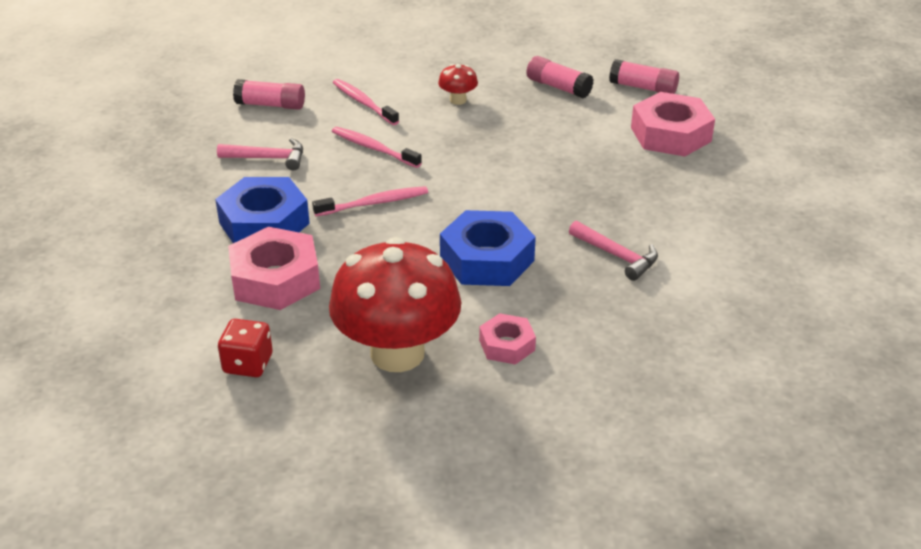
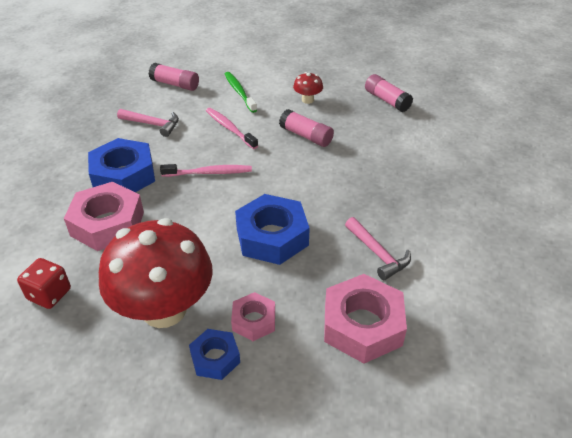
camera: 15 degrees right, 5 degrees up
pink toothbrush [333,79,399,125] -> green toothbrush [225,72,257,113]
pink glue stick [609,59,679,94] -> pink glue stick moved to [279,109,334,147]
pink nut [631,92,715,157] -> pink nut moved to [324,274,407,364]
none -> blue nut [189,329,240,380]

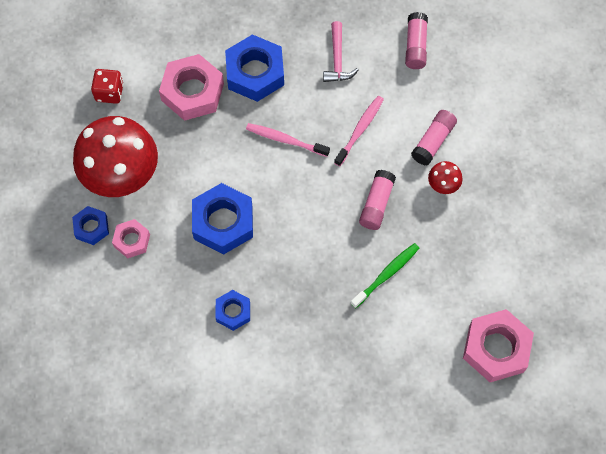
camera: 70 degrees right, 25 degrees up
pink toothbrush [160,164,252,177] -> pink toothbrush turned 135 degrees clockwise [246,123,330,157]
green toothbrush [225,72,257,113] -> green toothbrush moved to [350,243,419,308]
pink nut [324,274,407,364] -> pink nut moved to [463,309,534,382]
pink hammer [345,217,411,280] -> blue nut [216,290,250,331]
pink glue stick [365,74,413,112] -> pink glue stick moved to [411,110,457,165]

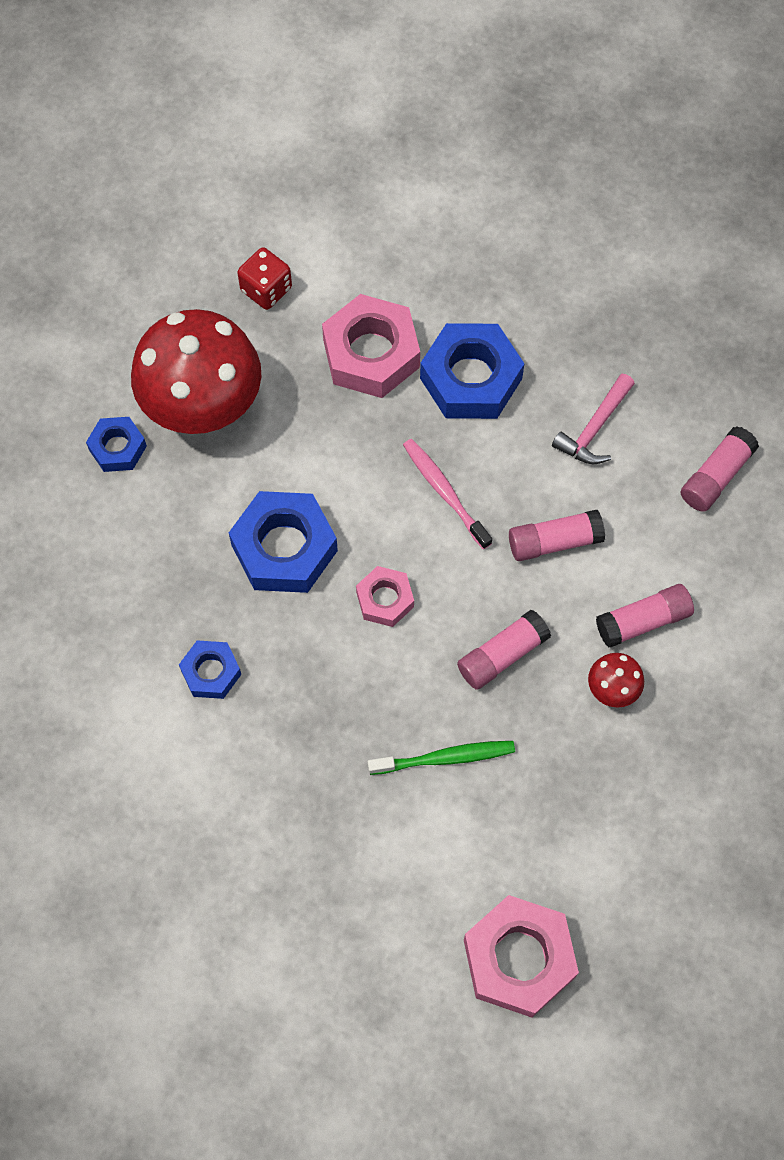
camera: 35 degrees right, 0 degrees up
pink nut [112,219,150,258] -> pink nut moved to [356,566,414,627]
pink toothbrush [334,96,384,166] -> pink glue stick [509,510,605,561]

